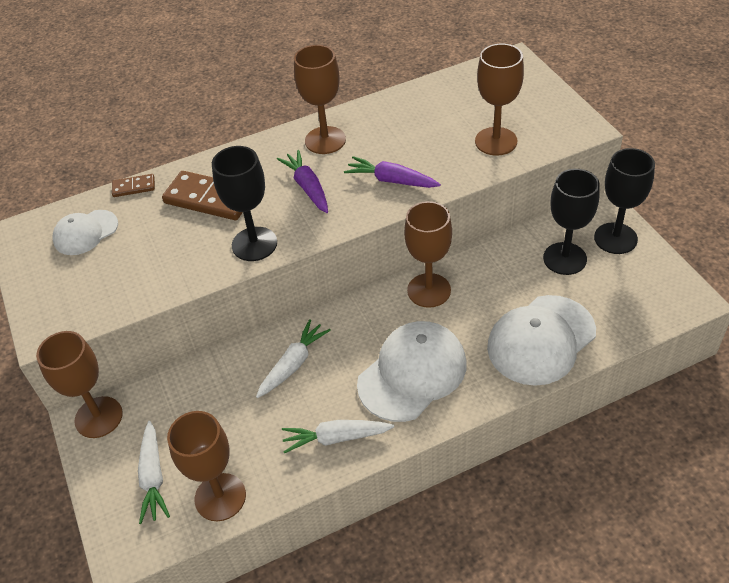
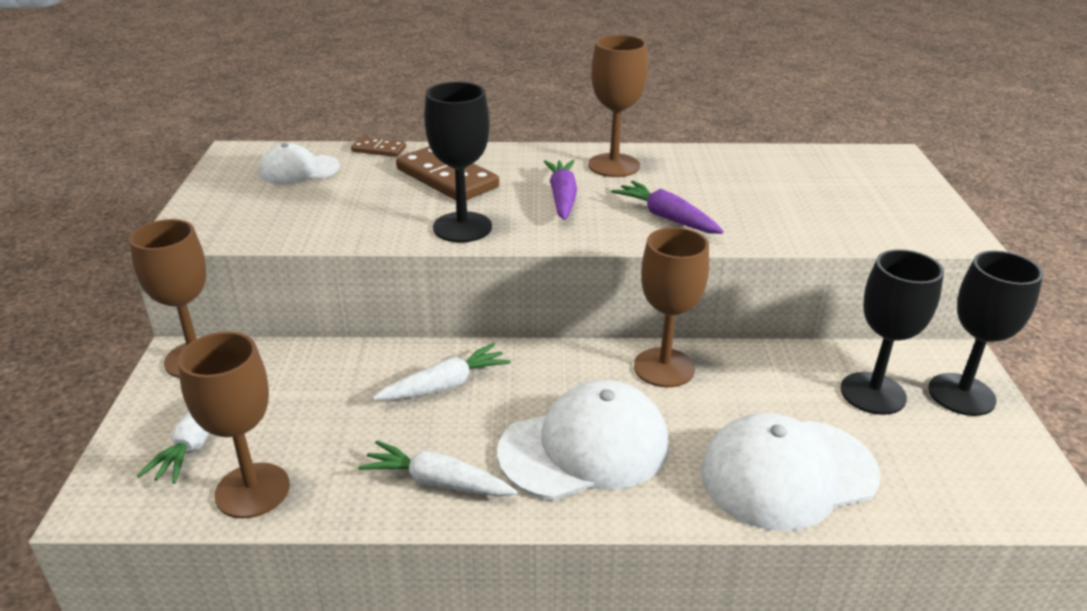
camera: 20 degrees right, 15 degrees down
brown goblet [475,44,524,156] -> none

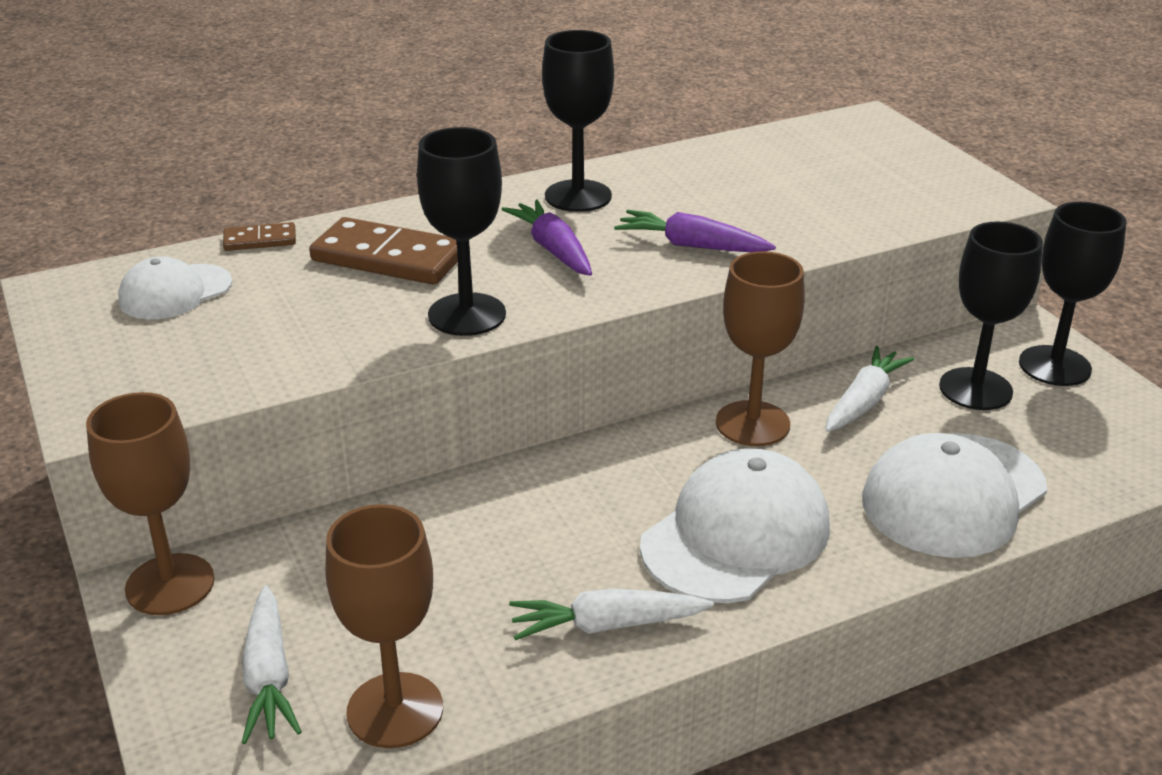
camera: 25 degrees left, 0 degrees up
white carrot [373,343,511,400] -> white carrot moved to [826,346,914,432]
brown goblet [588,35,648,177] -> black goblet [542,30,614,212]

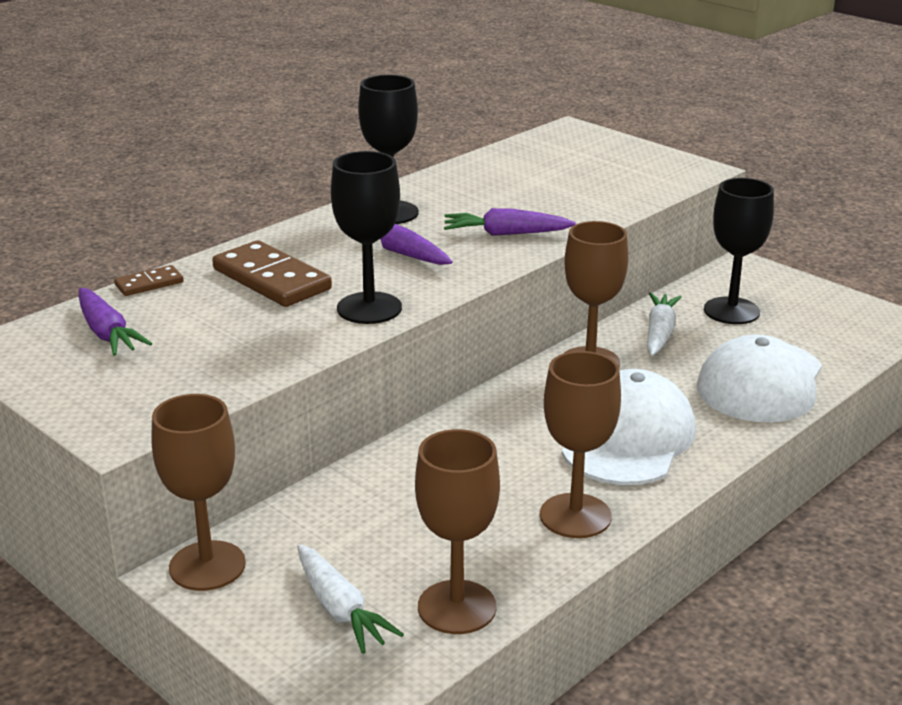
camera: 20 degrees left, 5 degrees down
white cap [118,256,232,319] -> purple carrot [79,288,152,356]
brown domino [309,217,458,285] -> brown domino turned 45 degrees clockwise [212,240,332,307]
white carrot [509,589,714,640] -> brown goblet [540,351,621,538]
black goblet [1019,202,1127,386] -> none

